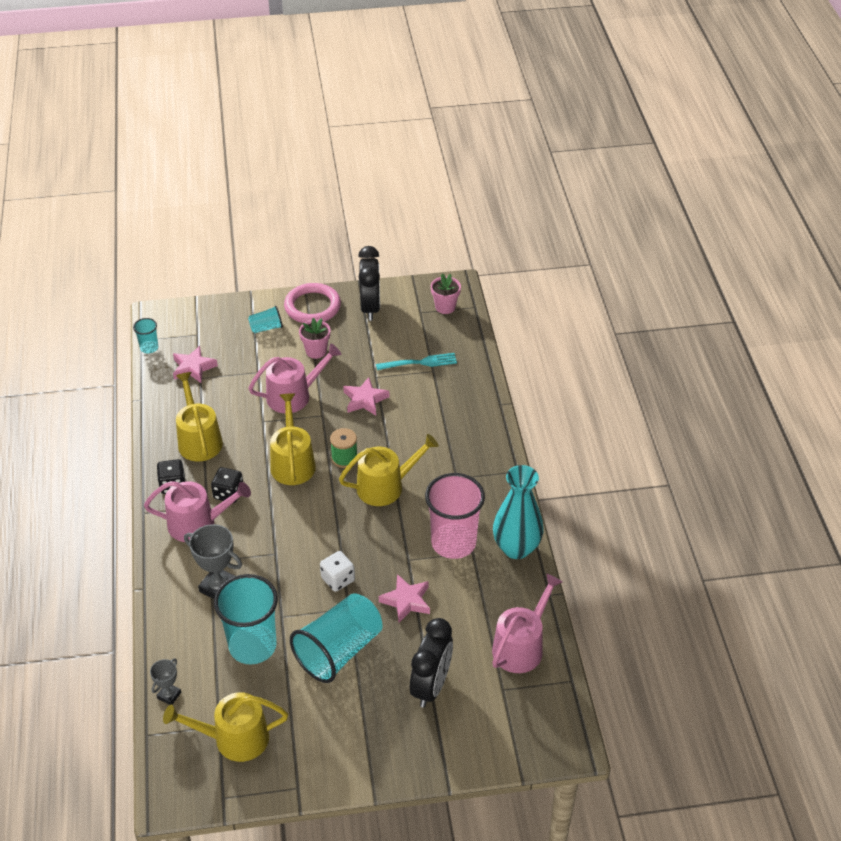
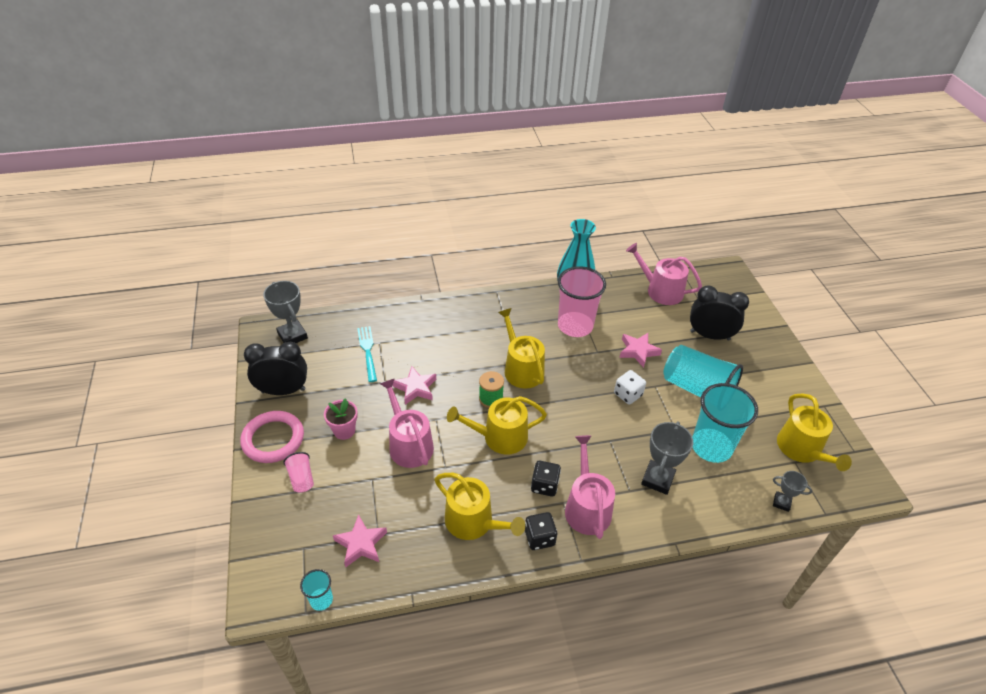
camera: 95 degrees left, 0 degrees up
yellow watering can [176,372,223,461] -> yellow watering can turned 120 degrees counterclockwise [435,473,525,540]
turquoise cup [248,306,283,333] -> pink cup [283,452,314,493]
pink flower pot [431,274,461,314] -> grey trophy [263,281,308,343]

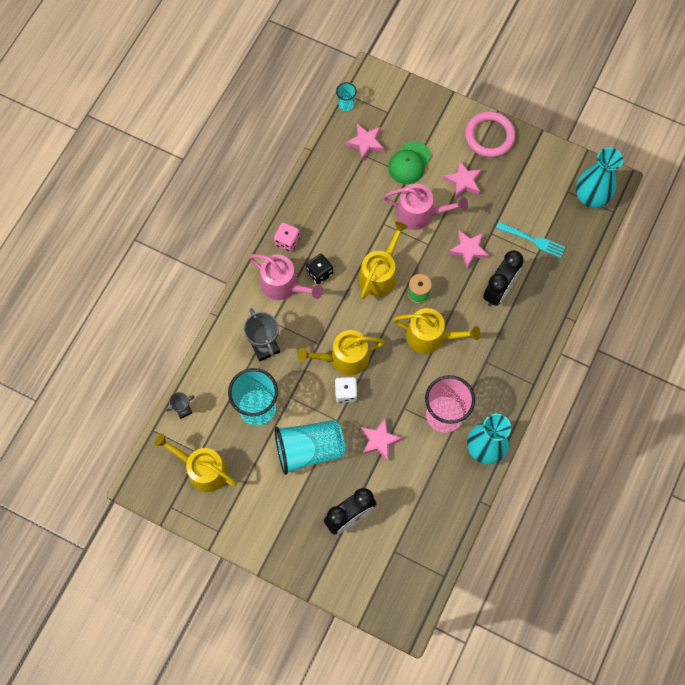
camera: 130 degrees right, 25 degrees up
black clock [244,342,307,395] -> black clock moved to [483,250,524,306]
grey trophy [263,281,308,343] -> turquoise vase [576,147,623,208]
pink cup [283,452,314,493] -> none
pink flower pot [324,398,358,440] -> pink star [443,161,482,199]
yellow watering can [435,473,525,540] -> yellow watering can moved to [298,330,385,375]
black dice [525,512,557,550] -> pink dice [274,222,300,252]
pink watering can [626,243,702,305] -> none
none -> green cap [388,141,431,184]

